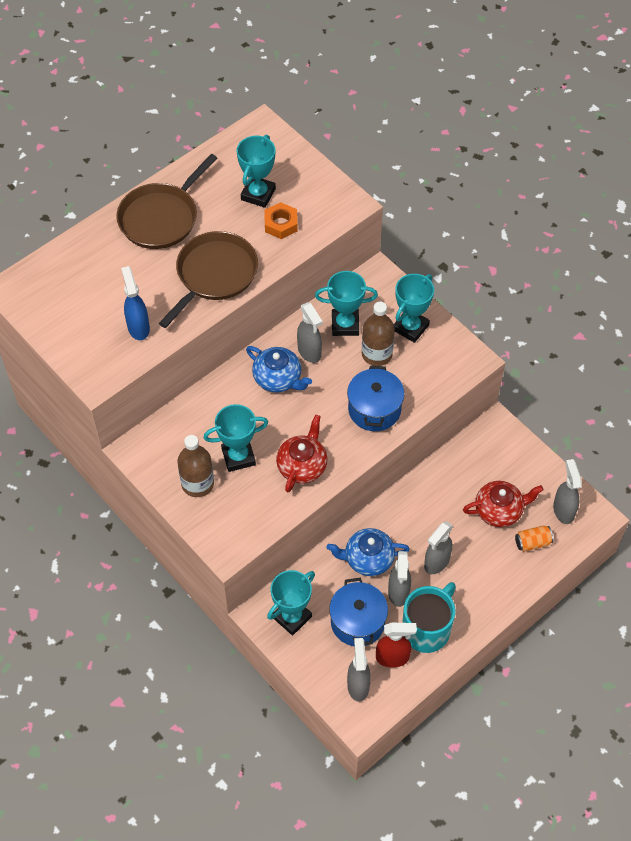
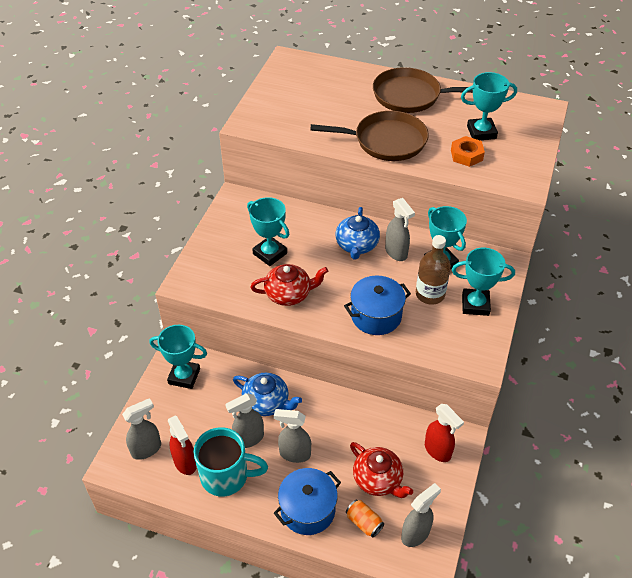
camera: 60 degrees right, 10 degrees down
blue spray bottle [121,266,150,340] -> none
brown bottle [177,435,214,497] -> none
grey spray bottle [297,302,323,363] -> grey spray bottle turned 60 degrees counterclockwise [385,198,415,261]
blue teapot [327,528,410,576] -> blue teapot turned 150 degrees clockwise [233,373,302,416]
blue pot [329,578,388,646] -> blue pot moved to [274,468,341,535]
none -> red spray bottle [425,404,464,462]

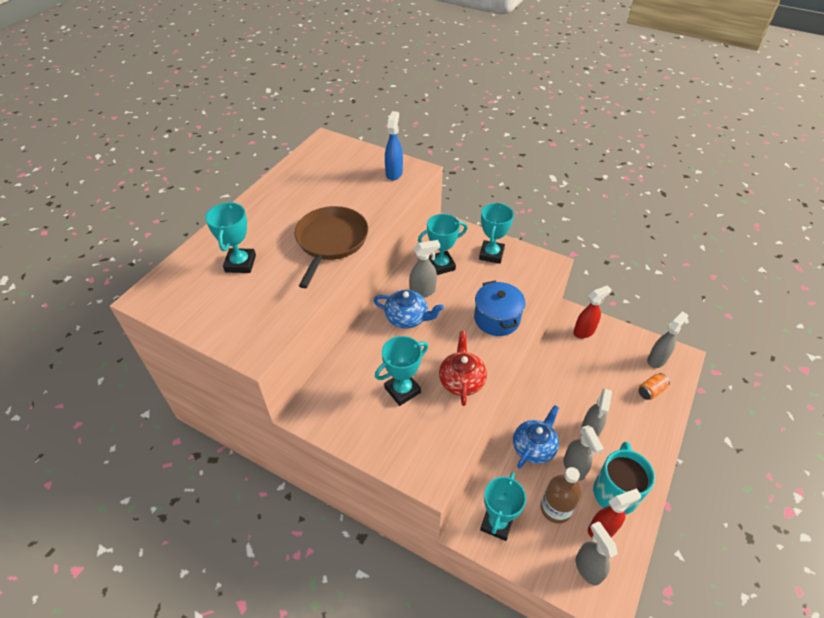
camera: 80 degrees left, 0 degrees up
blue pot [274,468,341,535] -> none
red teapot [350,442,413,498] -> none
brown pan [373,67,473,113] -> none
grey spray bottle [401,483,441,547] -> grey spray bottle turned 75 degrees clockwise [647,311,688,368]
brown bottle [416,235,451,304] -> brown bottle moved to [541,467,581,524]
orange nut [451,136,485,167] -> none
turquoise trophy [461,72,517,140] -> turquoise trophy moved to [205,202,256,273]
none -> blue spray bottle [385,111,403,181]

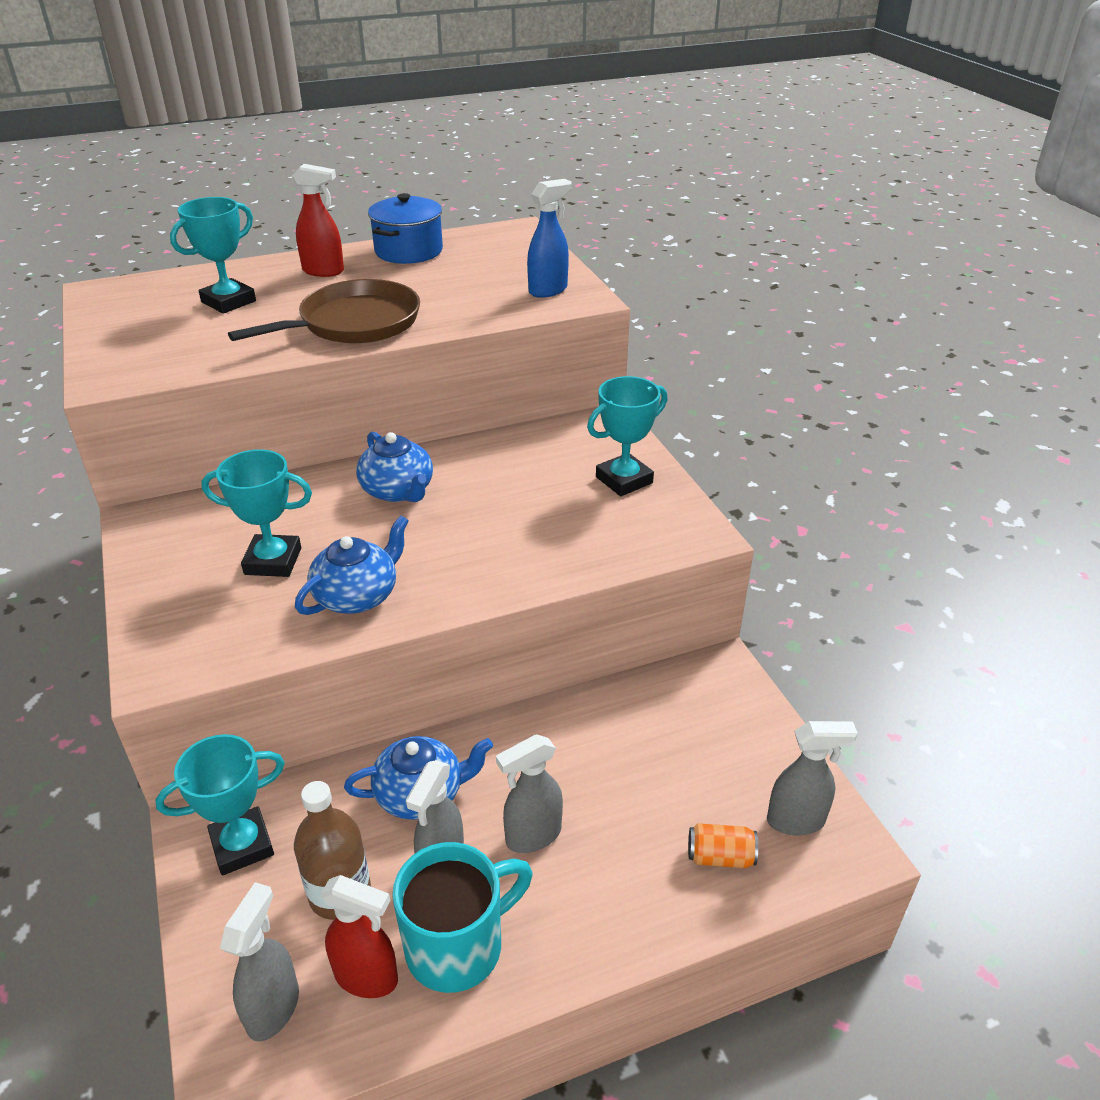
camera: 40 degrees right, 10 degrees down
grey spray bottle [409,240,440,298] -> none
turquoise trophy [418,214,468,275] -> none
red teapot [439,331,487,406] -> blue teapot [295,516,409,615]
blue pot [474,281,526,336] -> blue pot moved to [368,193,443,264]
red spray bottle [573,285,612,338] -> red spray bottle moved to [293,164,344,277]

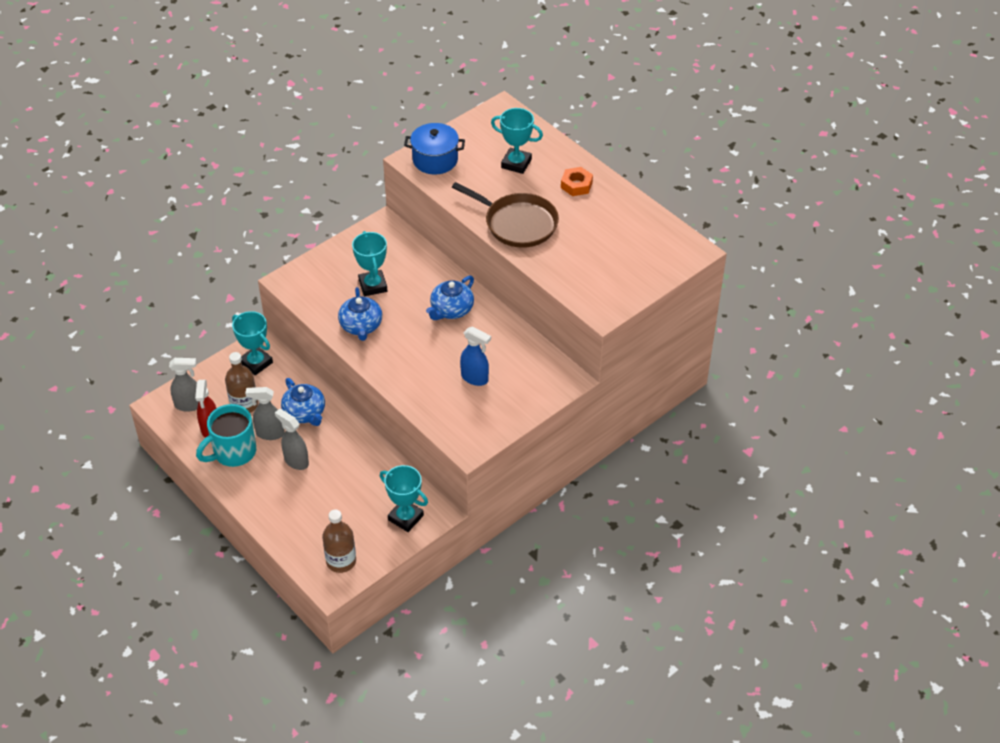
camera: 70 degrees right, 10 degrees up
red spray bottle [293,164,344,277] -> orange nut [561,167,593,196]
blue teapot [295,516,409,615] -> blue teapot turned 60 degrees clockwise [338,287,382,341]
blue pot [368,193,443,264] -> blue pot moved to [404,123,465,174]
turquoise mug [392,842,533,993] -> turquoise mug turned 105 degrees clockwise [196,404,256,467]
blue spray bottle [527,179,572,298] -> blue spray bottle moved to [460,326,491,386]
turquoise trophy [587,376,667,496] -> turquoise trophy moved to [380,465,428,532]
orange can [688,823,758,868] -> none
grey spray bottle [767,721,858,835] -> brown bottle [322,509,356,573]

